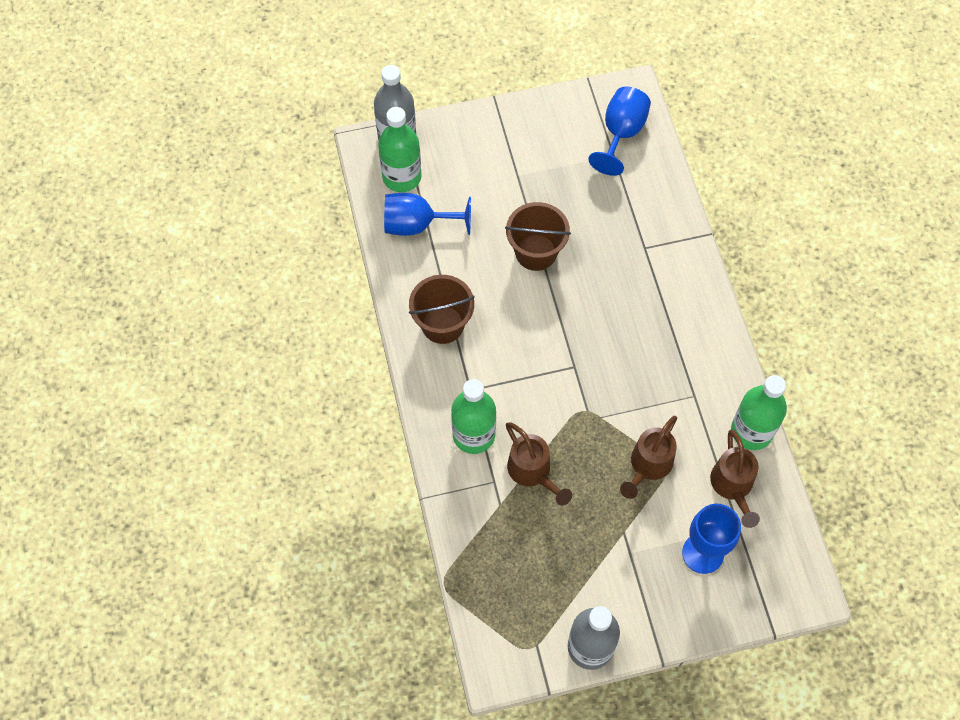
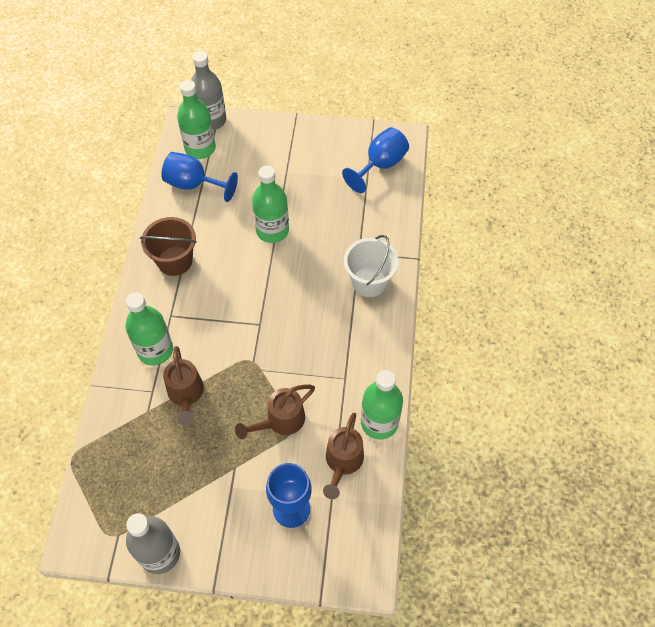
camera: 20 degrees right, 5 degrees down
brown bucket [505,202,571,271] -> green bottle [252,166,289,243]
none -> white bucket [344,235,399,297]

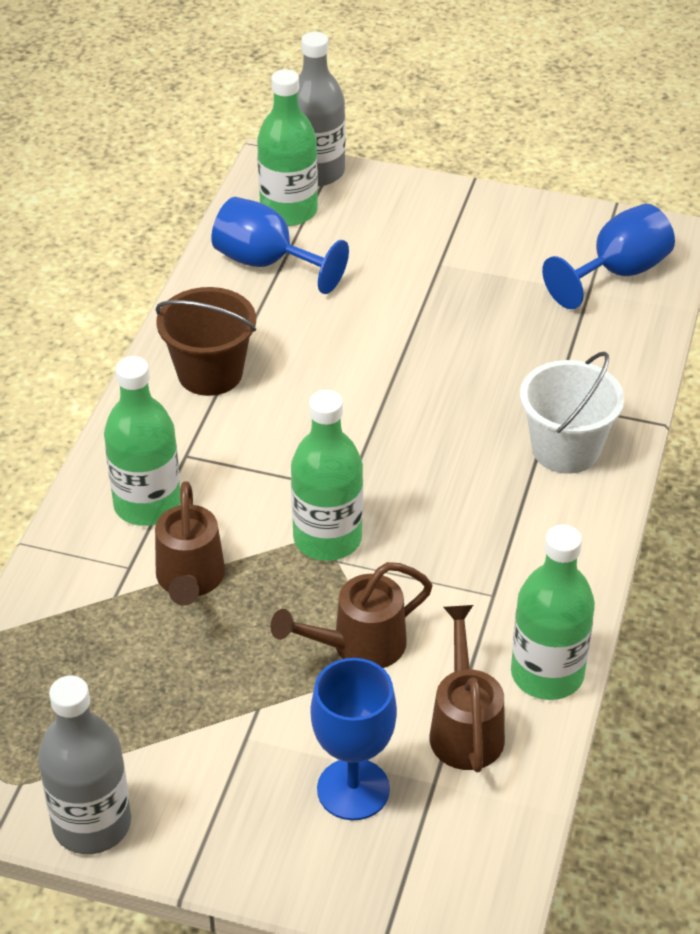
camera: 10 degrees right, 15 degrees down
green bottle [252,166,289,243] -> green bottle moved to [291,390,363,561]
brown watering can [323,412,364,499] -> brown watering can turned 150 degrees clockwise [430,605,505,772]

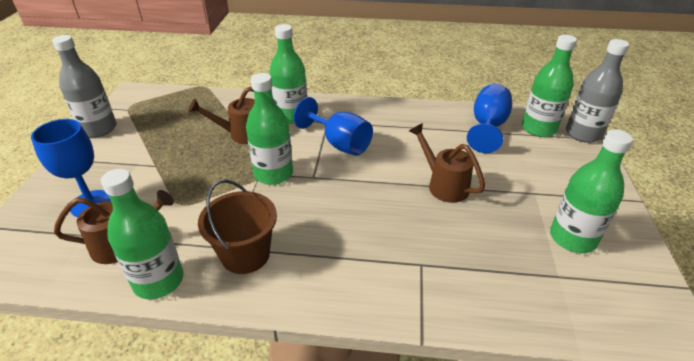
camera: 80 degrees right, 5 degrees down
brown bucket [156,287,256,396] -> brown bucket moved to [198,179,277,274]
brown watering can [271,562,433,668] -> brown watering can moved to [409,123,485,203]
white bucket [520,351,625,474] -> none
blue goblet [542,204,675,309] -> blue goblet moved to [293,97,373,156]
none -> green bottle [550,129,633,253]

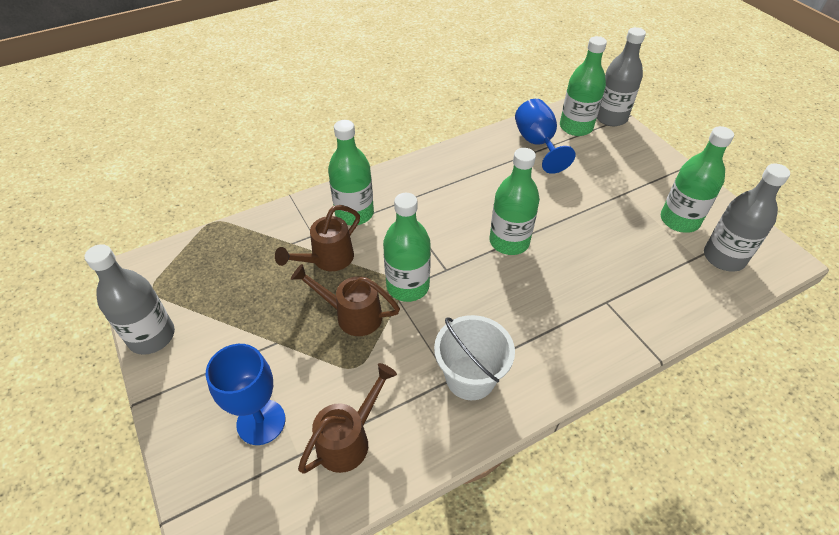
camera: 35 degrees left, 10 degrees up
green bottle [101,169,183,299] -> green bottle moved to [489,148,540,255]
brown bucket [198,179,277,274] -> white bucket [434,315,515,400]
blue goblet [293,97,373,156] -> none
brown watering can [409,123,485,203] -> brown watering can moved to [291,264,400,336]
none -> grey bottle [704,163,790,272]

